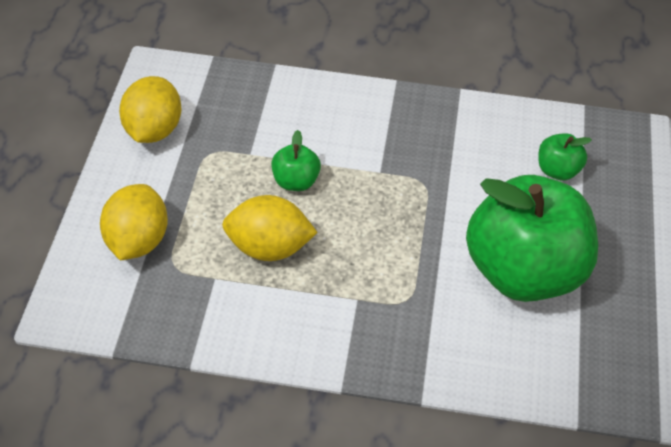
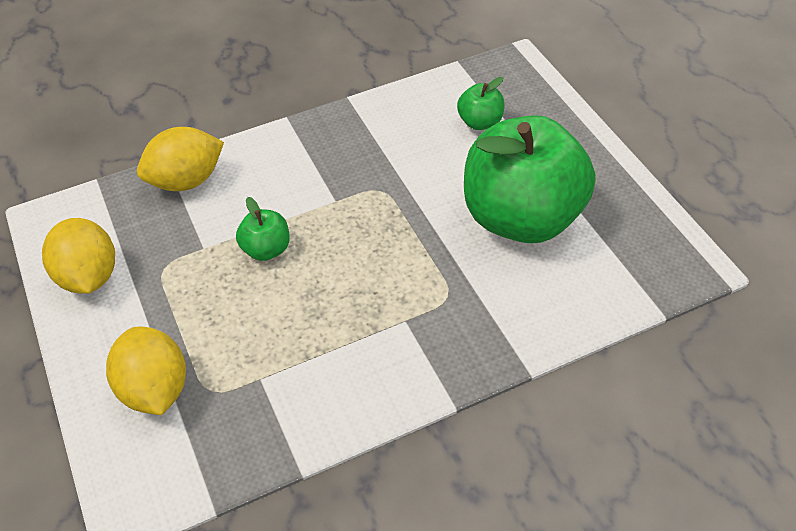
camera: 30 degrees left, 0 degrees up
yellow lemon [222,195,318,261] -> yellow lemon moved to [137,127,224,191]

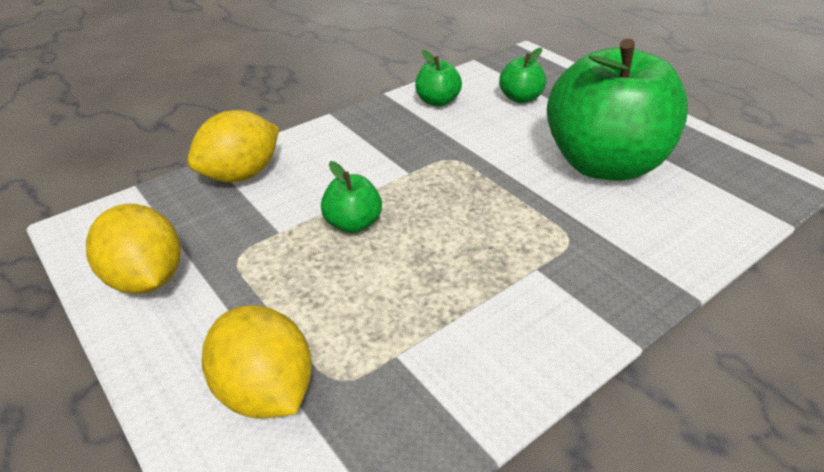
camera: 15 degrees left, 10 degrees down
none -> green apple [415,50,462,107]

